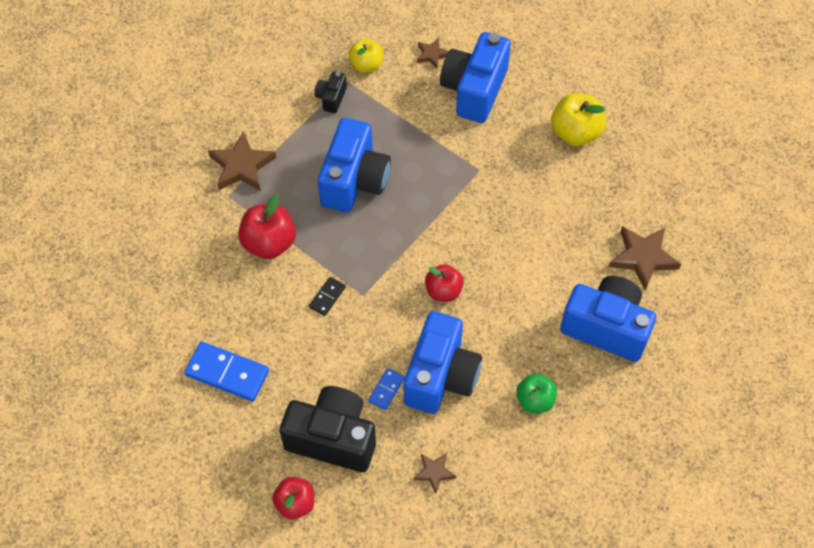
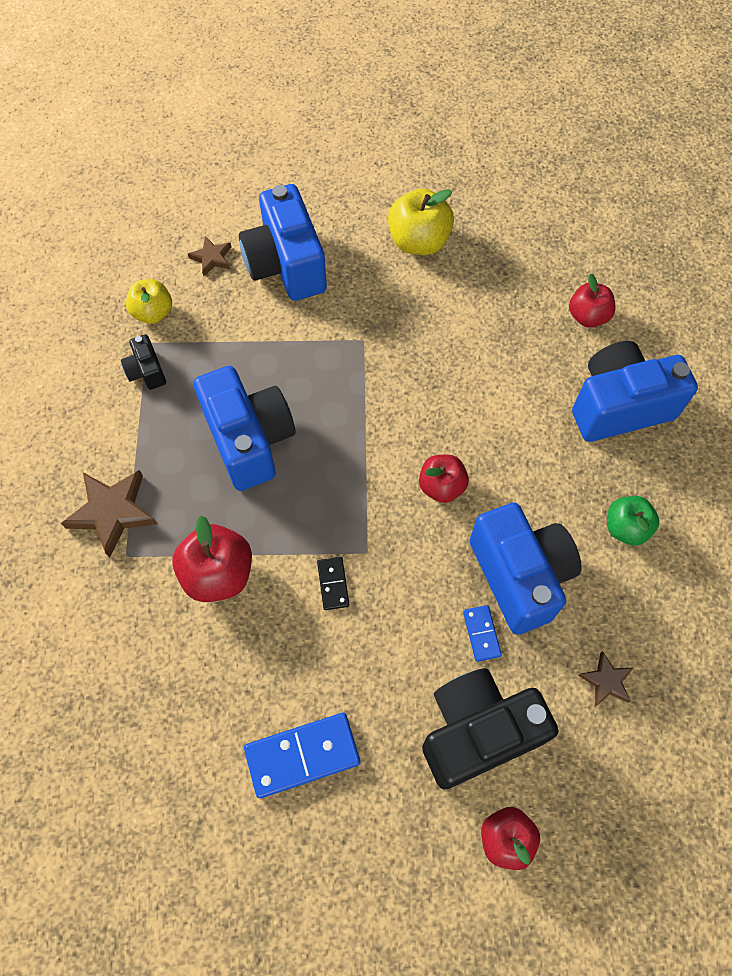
camera: 40 degrees left, 5 degrees up
brown star [609,226,681,290] -> red apple [569,273,616,327]

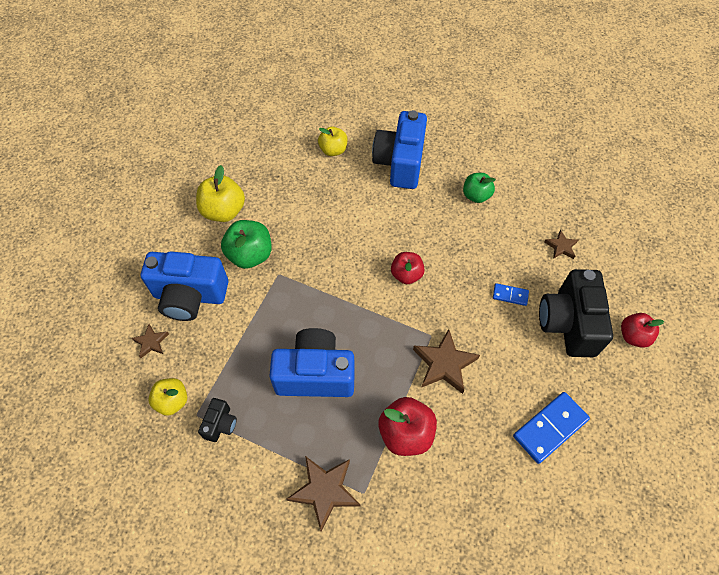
camera: 65 degrees left, 5 degrees down
black camera [121,334,166,390] -> black camera turned 75 degrees counterclockwise [198,398,237,442]
blue domino [244,713,360,798] -> blue domino turned 45 degrees clockwise [513,392,590,464]
black domino [317,557,349,610] -> brown star [413,329,480,394]
blue camera [470,503,582,635] -> none
red apple [569,273,616,327] -> yellow apple [318,127,347,156]
none -> green apple [221,220,272,269]

